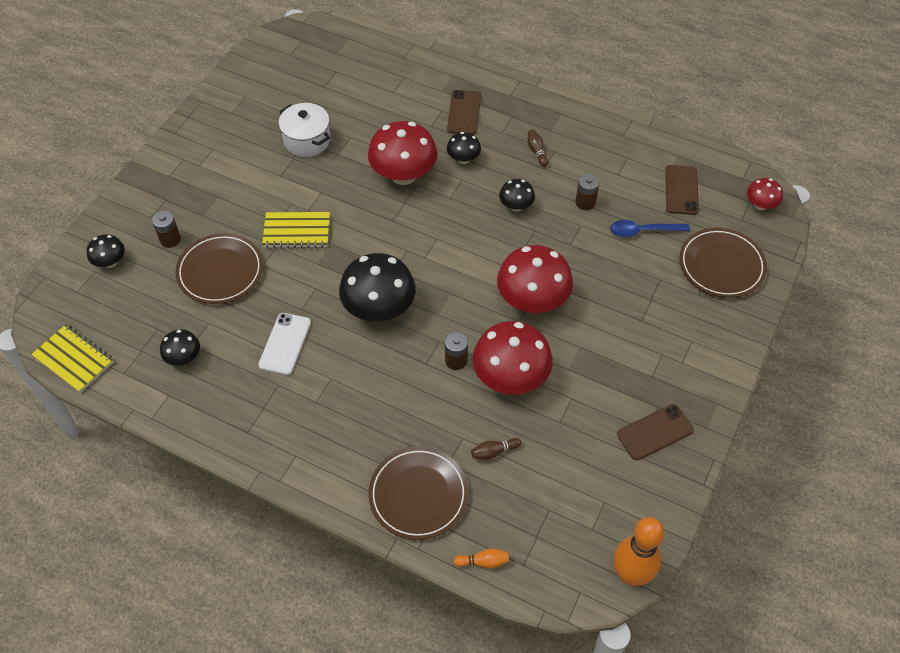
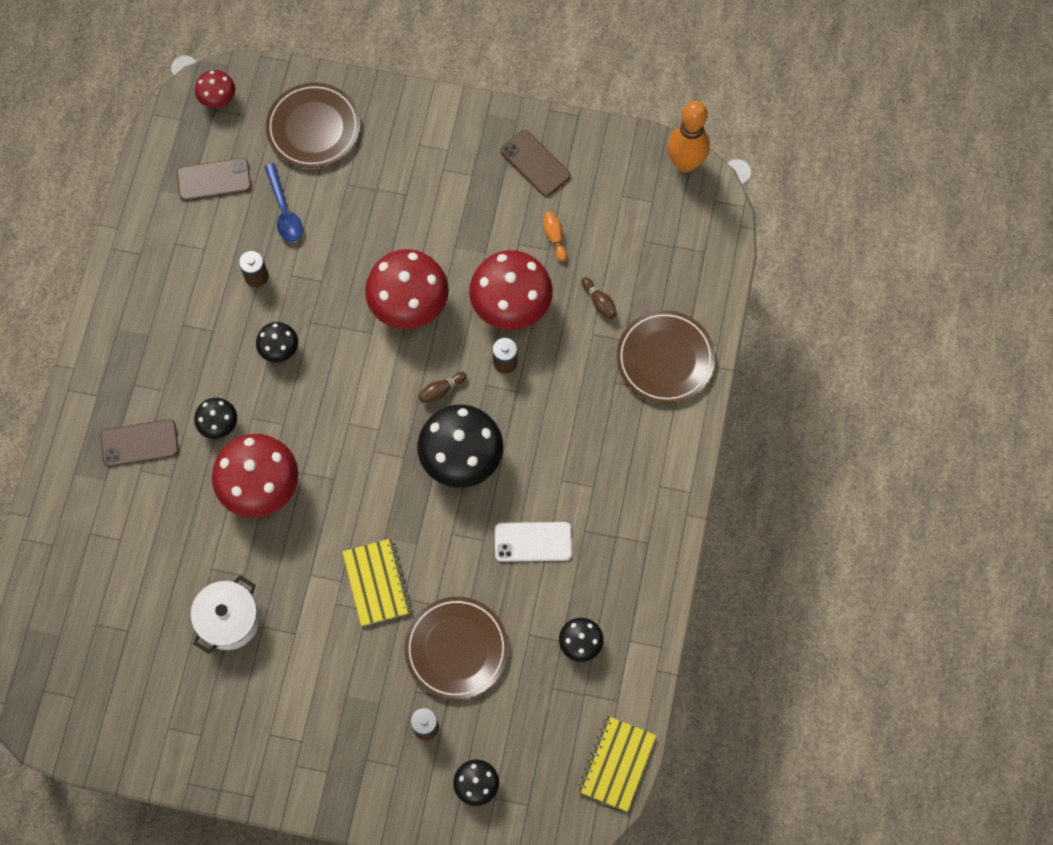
camera: 105 degrees left, 15 degrees up
orange bowling pin [453,548,509,568] -> orange bowling pin moved to [544,211,567,261]
brown bowling pin [528,129,548,167] -> brown bowling pin moved to [418,372,467,403]

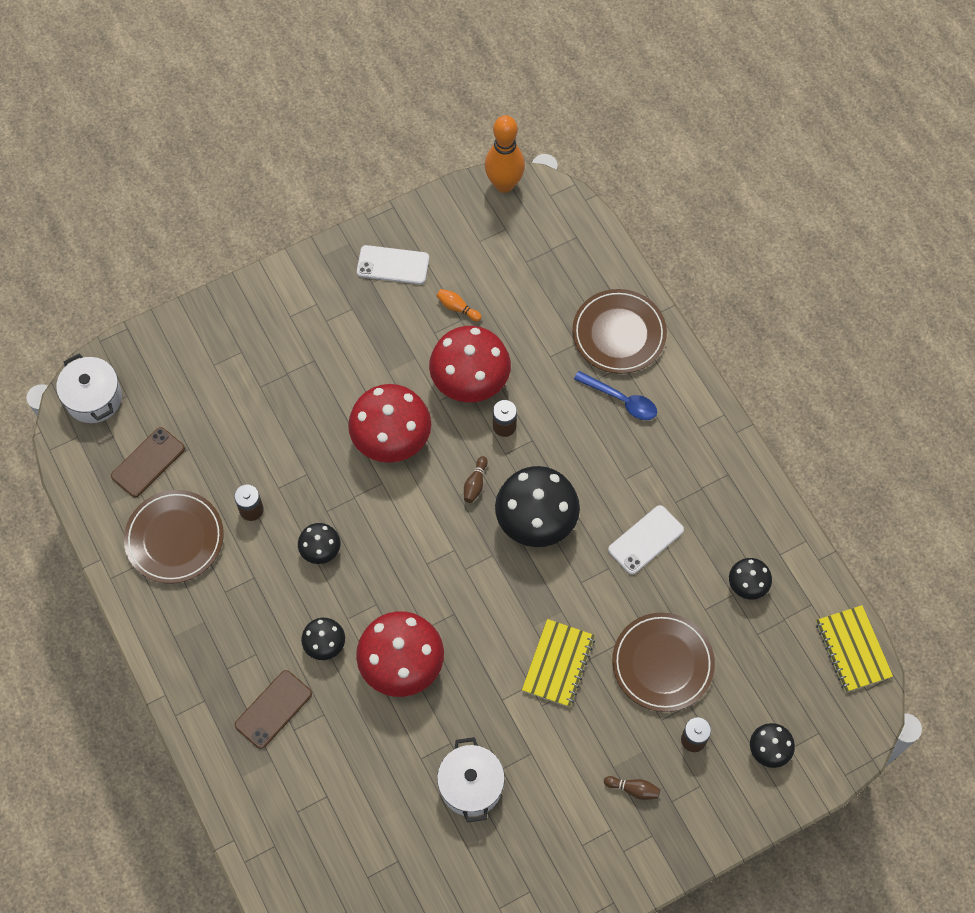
camera: 40 degrees left, 5 degrees down
red mushroom [195,70,235,108] -> white pot [56,354,122,423]
blue spoon [264,163,303,242] -> blue spoon moved to [574,371,657,420]
brown plate [266,83,360,168] -> brown plate moved to [124,490,224,584]
yellow notebook [342,538,412,626] -> yellow notebook turned 75 degrees clockwise [522,619,595,707]
brown phone [501,130,571,197] -> white phone [357,245,429,284]
brown bowling pin [581,277,617,319] -> brown bowling pin moved to [604,776,660,800]

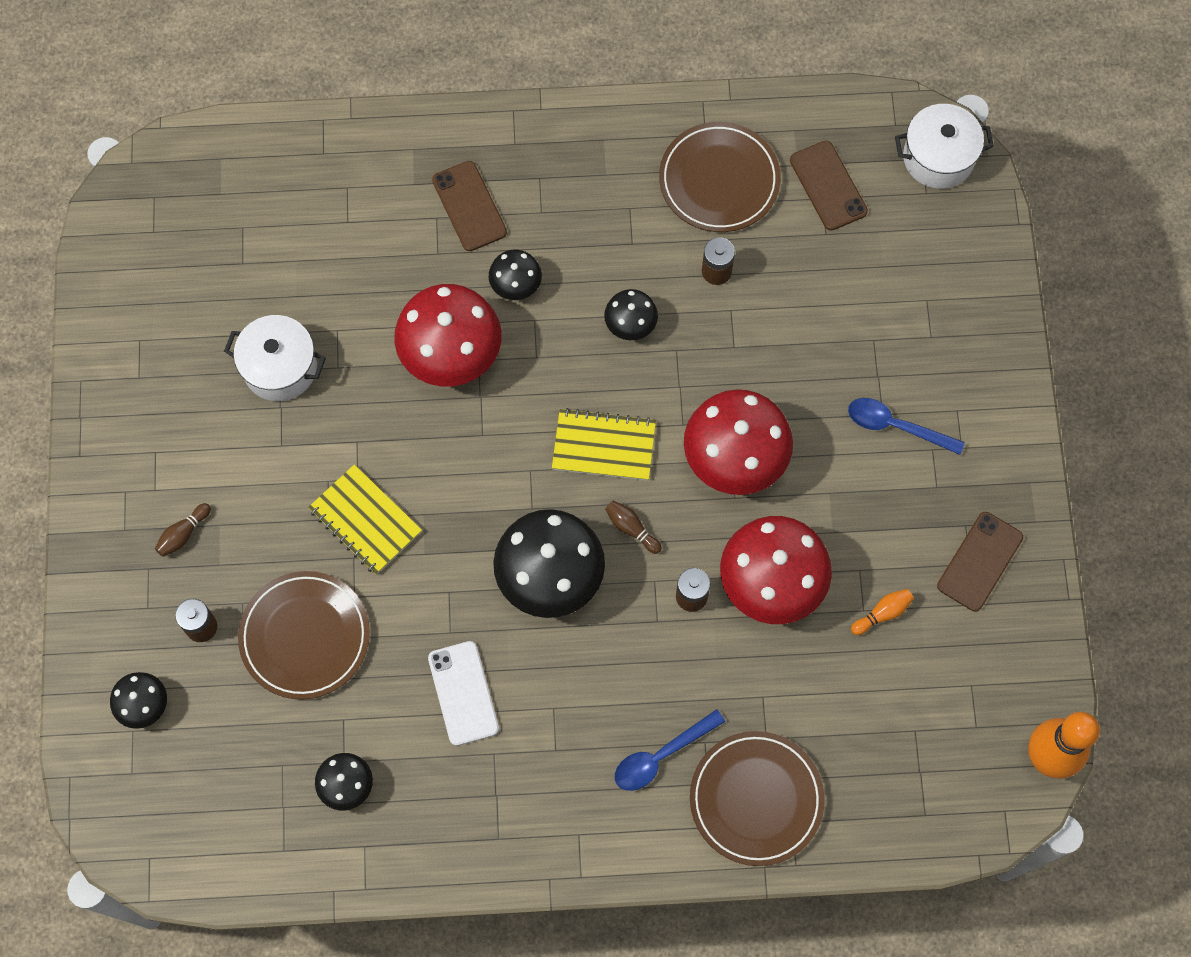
camera: 115 degrees right, 5 degrees up
white phone [357,245,429,284] -> brown phone [937,512,1023,611]
yellow notebook [816,605,893,693] -> yellow notebook moved to [552,408,656,481]
none -> blue spoon [848,398,965,455]

